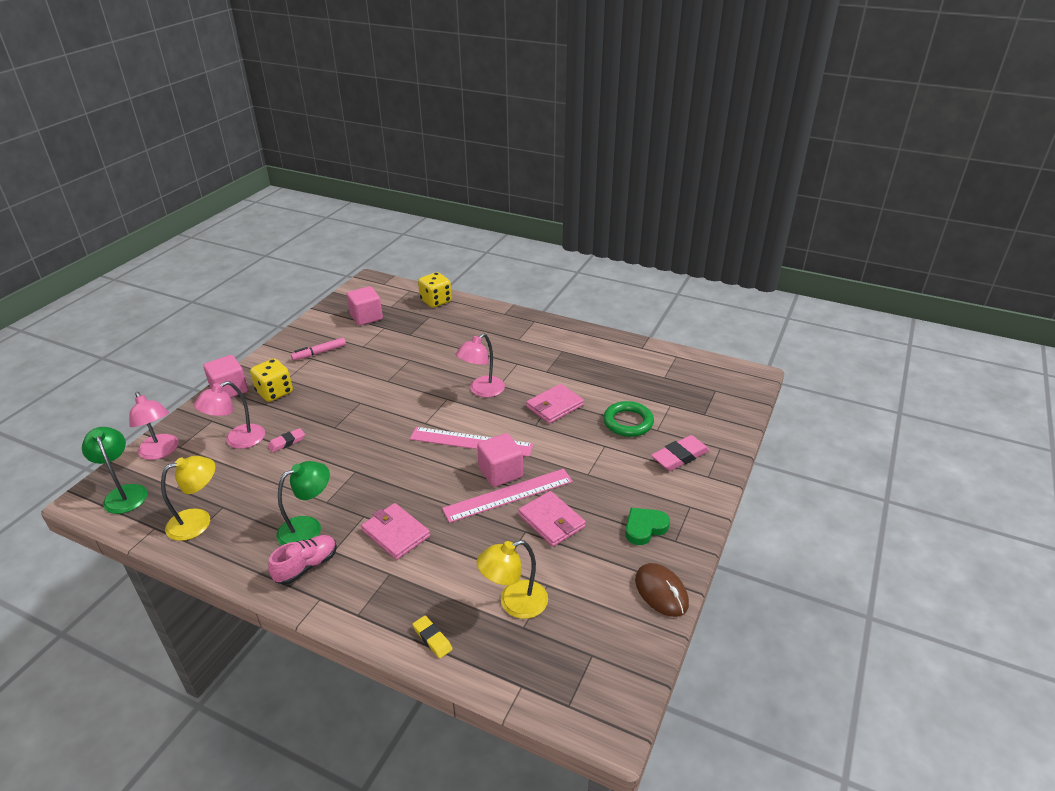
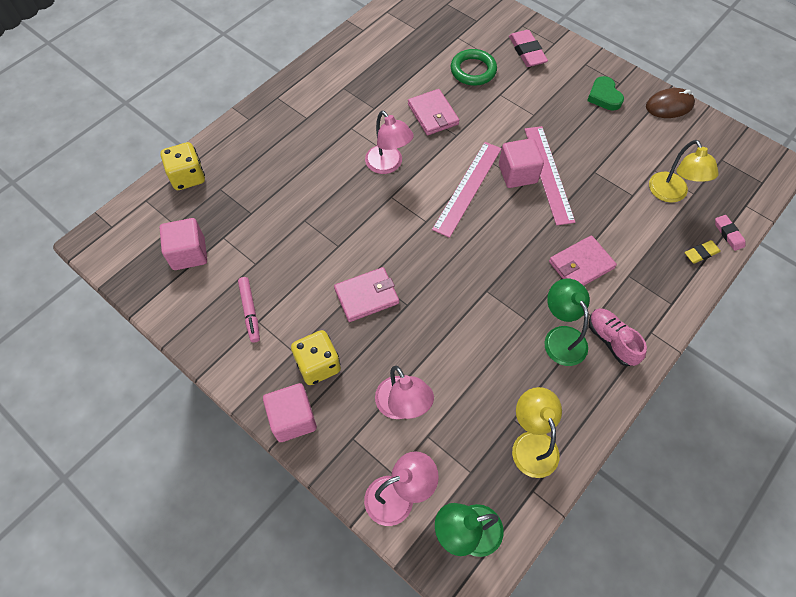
camera: 75 degrees left, 25 degrees up
pink eraser [268,428,305,453] -> pink eraser moved to [715,215,745,251]
pink wallet [518,491,586,547] -> pink wallet moved to [334,267,399,322]

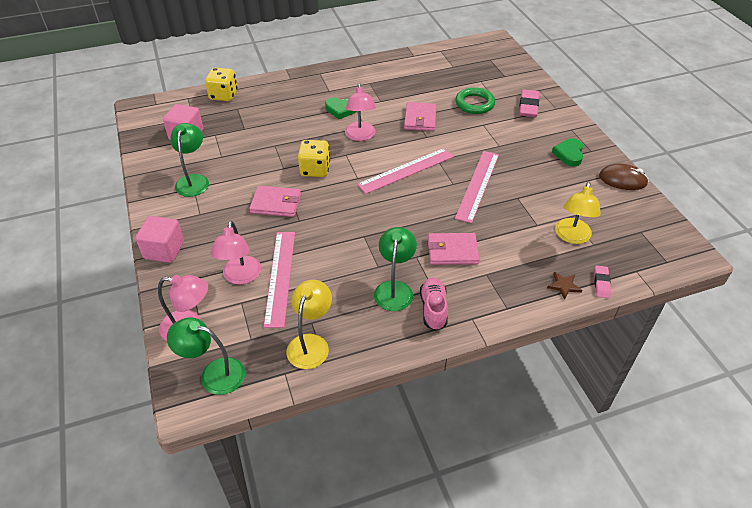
camera: 30 degrees right, 15 degrees down
pink marker [238,277,260,343] -> green lamp [170,123,209,197]
yellow dice [291,330,341,385] -> yellow dice moved to [298,140,330,177]
pink cube [499,138,544,188] -> none
yellow eraser [685,240,721,264] -> brown star [547,272,583,300]
none -> pink ruler [264,232,295,328]
none -> green heart [325,97,357,119]

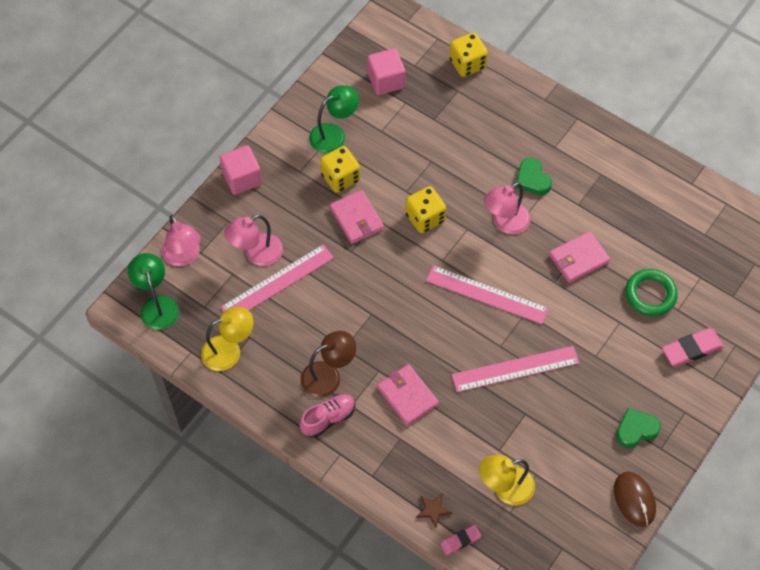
camera: 55 degrees right, 15 degrees up
green lamp [374,227,417,311] -> brown lamp [301,331,356,398]
none -> yellow dice [320,146,360,193]

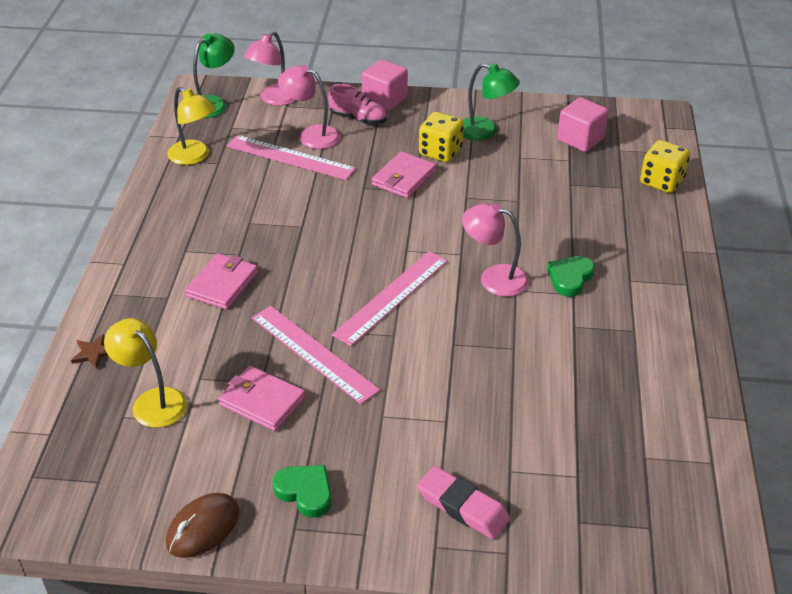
camera: 60 degrees right, 20 degrees down
pink shoe [300,394,355,438] -> pink shoe moved to [328,84,387,125]
brown lamp [301,331,356,398] -> none
yellow dice [405,186,446,233] -> none
pink ruler [426,265,549,324] -> pink ruler turned 45 degrees clockwise [332,251,448,346]
pink eraser [440,525,481,555] -> none
pink wallet [549,231,610,283] -> pink wallet moved to [218,366,305,431]
green ring [625,269,678,316] -> none

